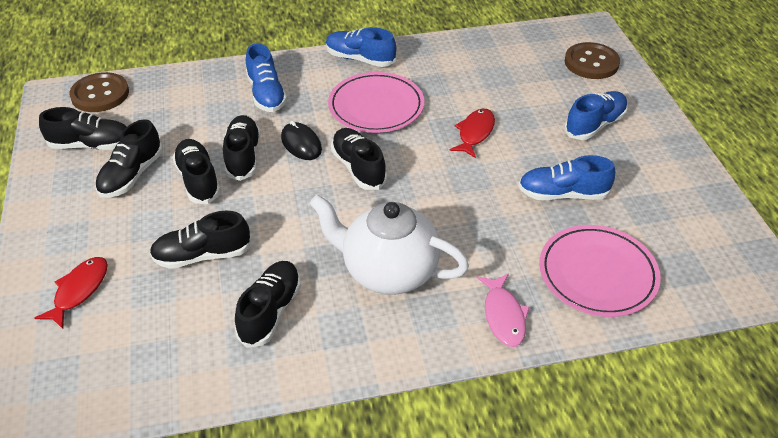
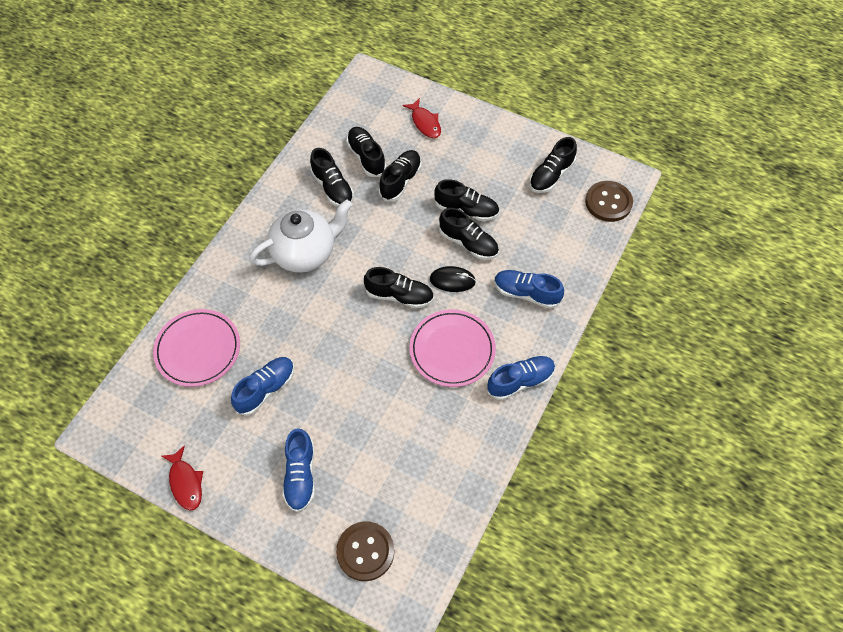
camera: 130 degrees right, 15 degrees up
black shoe [95,119,163,198] -> black shoe moved to [346,127,386,177]
red fish [450,109,495,158] -> red fish moved to [161,445,203,510]
pink fish [477,273,530,347] -> none

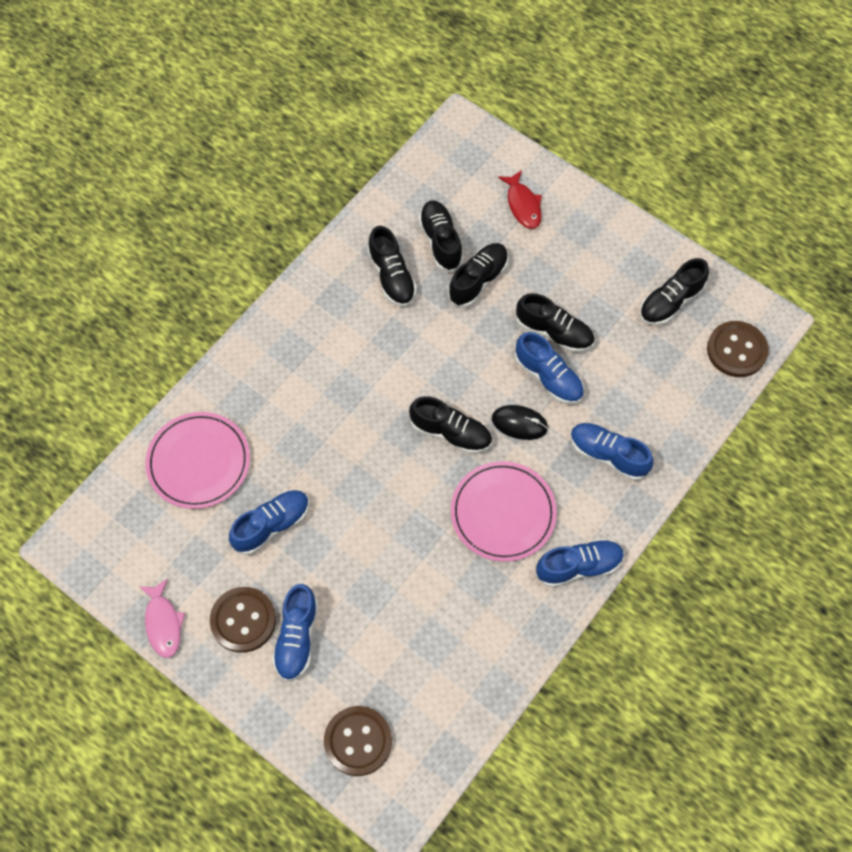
camera: 10 degrees right, 5 degrees up
red fish [161,445,203,510] -> pink fish [139,579,185,658]
white teapot [249,199,352,273] -> none
black shoe [439,208,499,260] -> blue shoe [514,332,584,404]
none -> brown button [210,587,276,653]

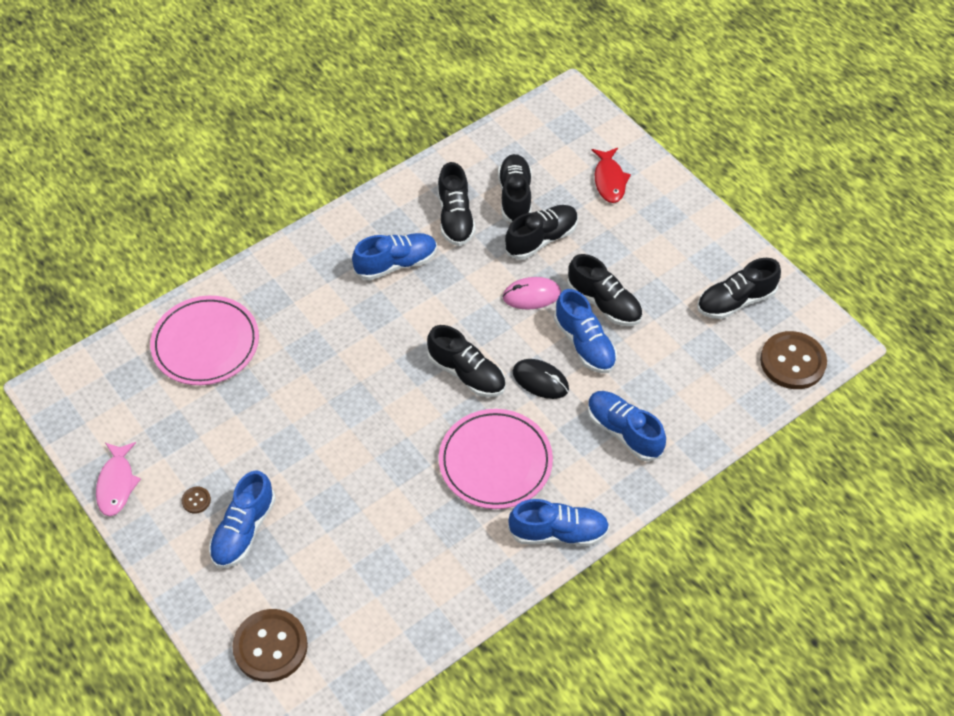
camera: 15 degrees right, 10 degrees down
brown button [210,587,276,653] -> brown button [181,487,211,514], size x0.41
blue shoe [229,490,309,555] -> blue shoe moved to [352,233,437,280]
none -> pink mouse [502,277,561,310]

